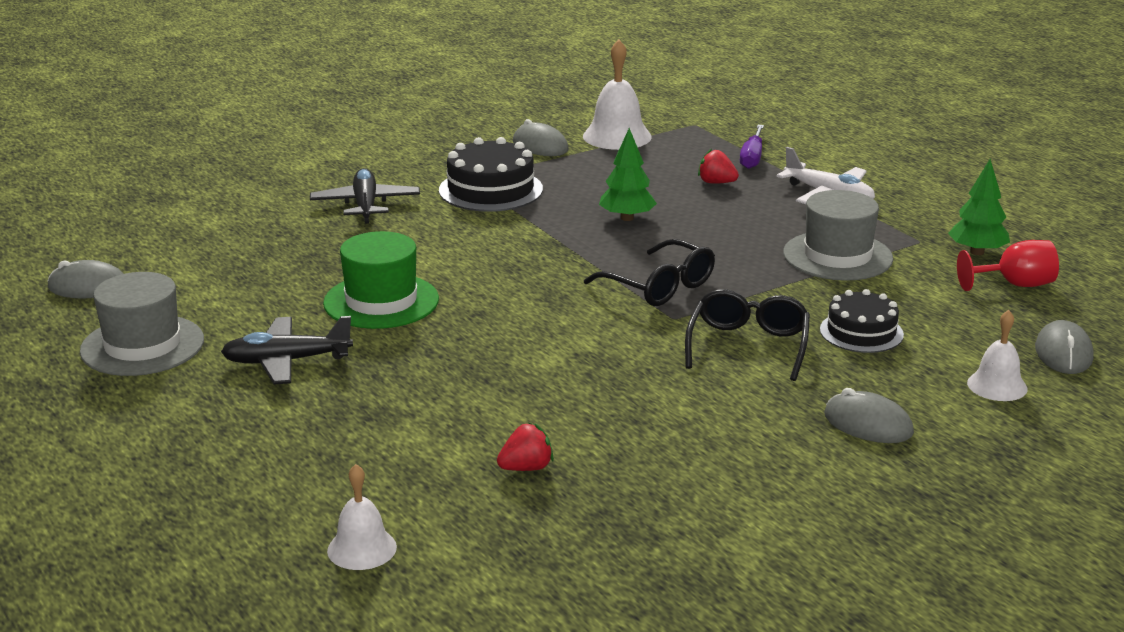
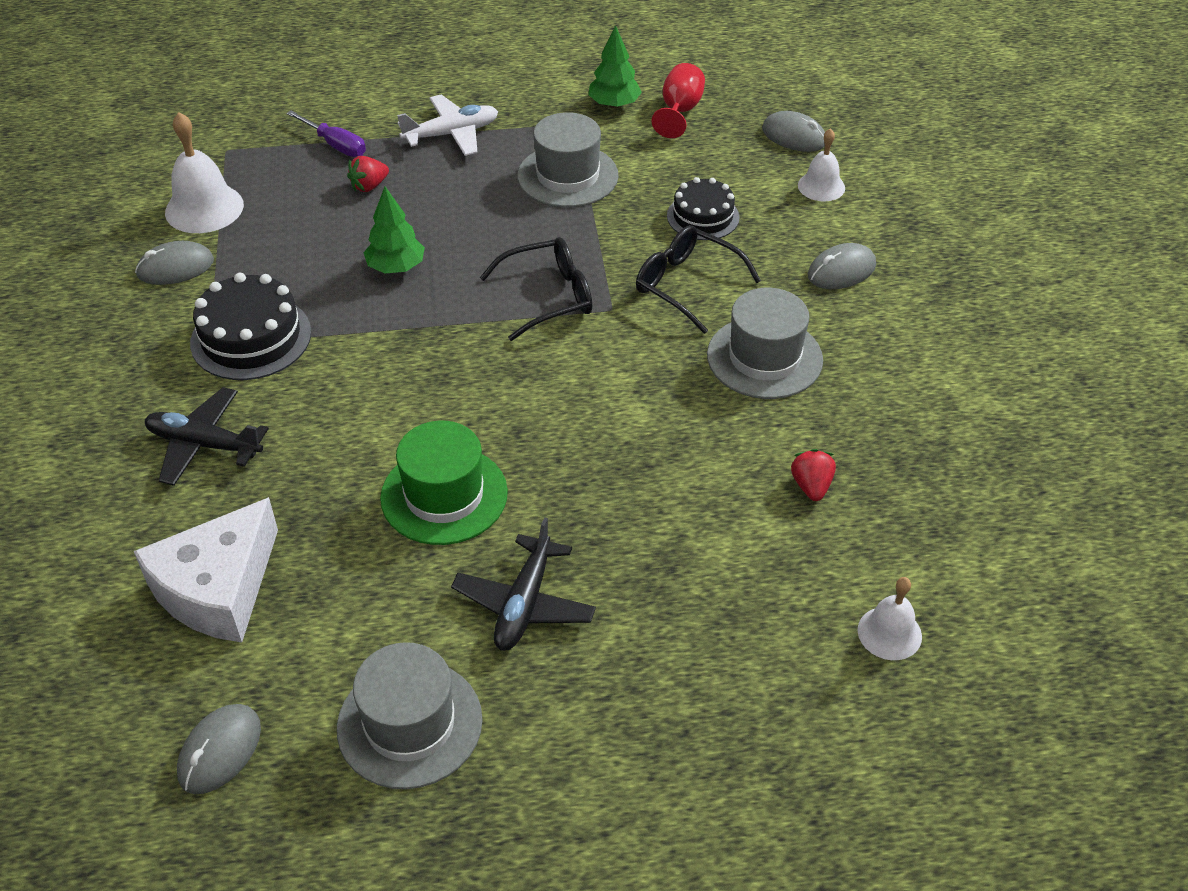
camera: 65 degrees left, 20 degrees up
none -> white cheese [134,497,278,642]
none -> grey hat [707,288,823,399]

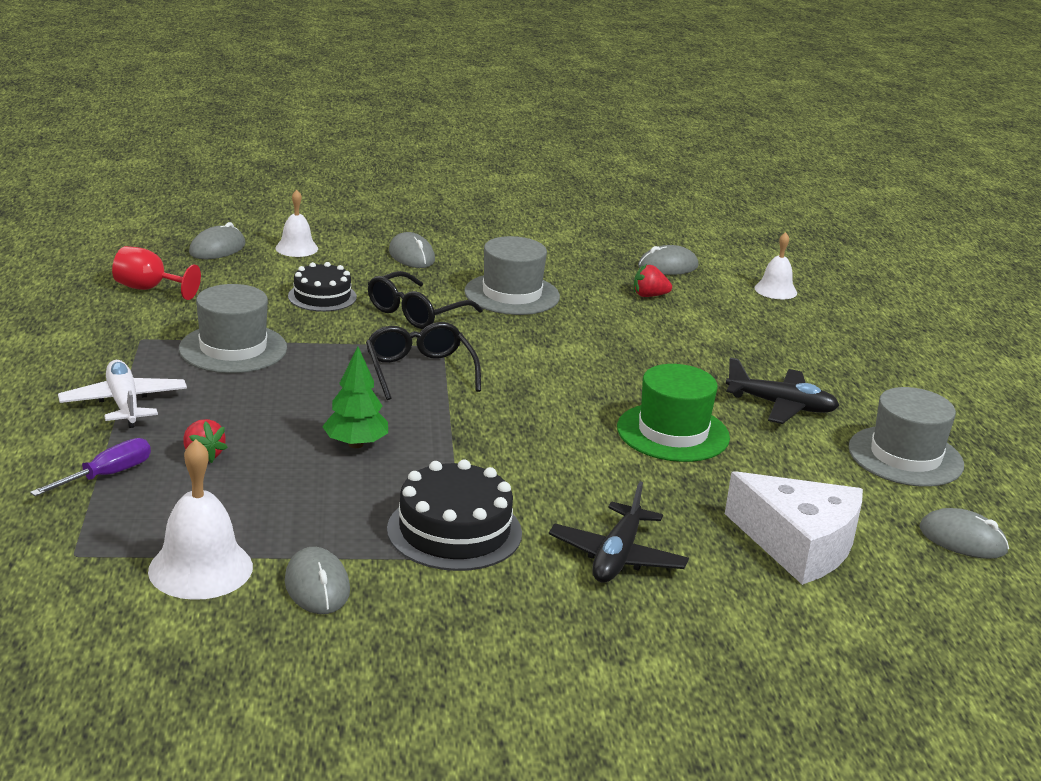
camera: 90 degrees left, 20 degrees down
green tree [588,25,642,108] -> none
none -> grey mouse [638,245,699,275]

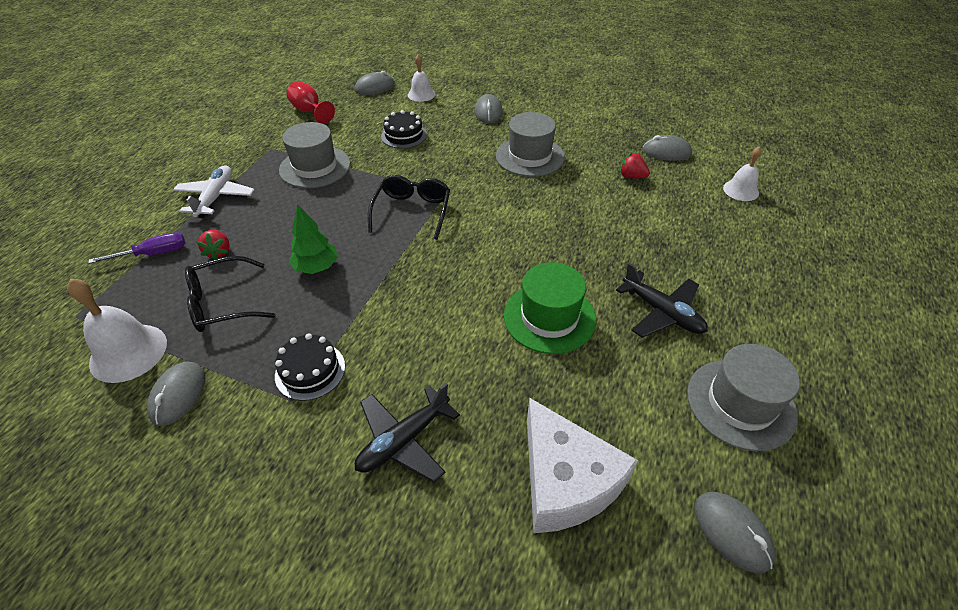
camera: 30 degrees right, 20 degrees up
black glasses [368,271,483,329] -> black glasses moved to [185,256,275,332]
black cake [387,459,522,571] -> black cake [275,333,345,401], size x0.66

